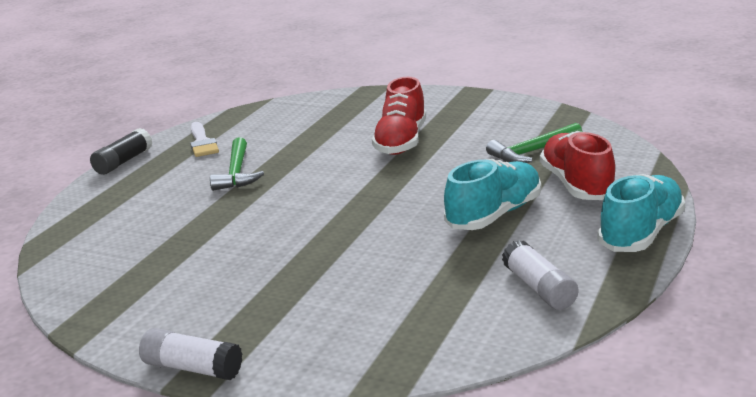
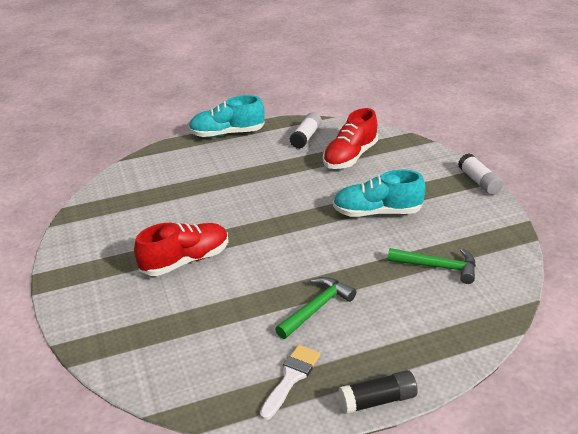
camera: 135 degrees left, 10 degrees up
turquoise shoe [444,159,541,230] -> turquoise shoe moved to [333,170,426,217]
green hammer [486,123,582,163] -> green hammer moved to [388,248,476,284]
red shoe [540,131,615,200] -> red shoe moved to [323,108,378,169]

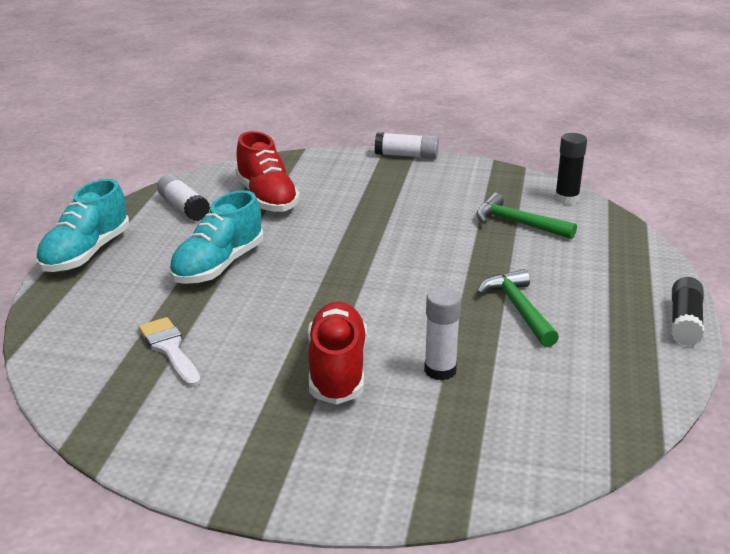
camera: 60 degrees left, 5 degrees down
white brush [260,345,321,420] -> white brush moved to [138,317,201,387]
turquoise shoe [333,170,426,217] -> turquoise shoe moved to [169,190,263,284]
green hammer [388,248,476,284] -> green hammer turned 105 degrees counterclockwise [476,193,577,239]
none -> white glue stick [424,288,461,381]
none -> black glue stick [555,133,587,205]

